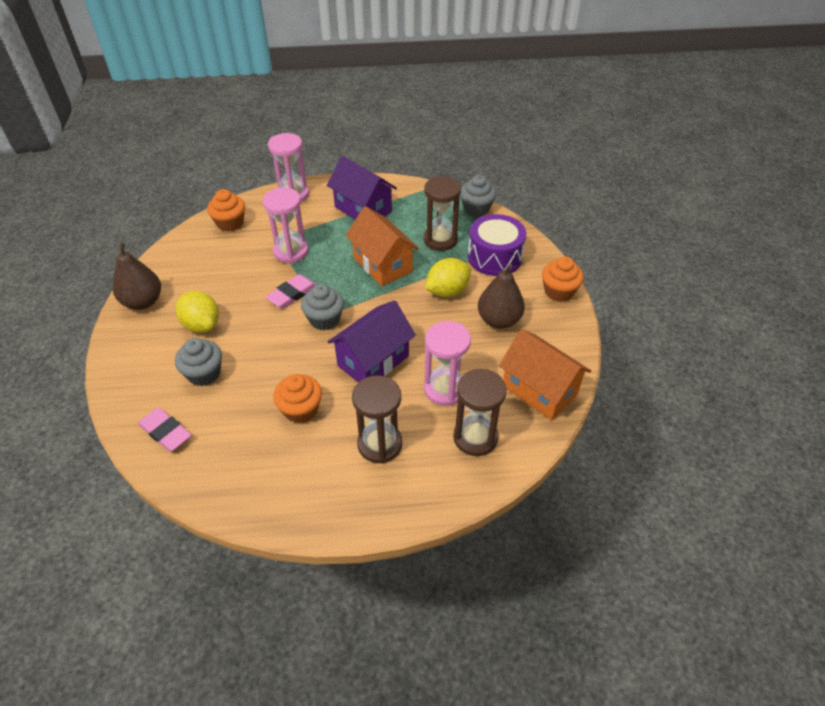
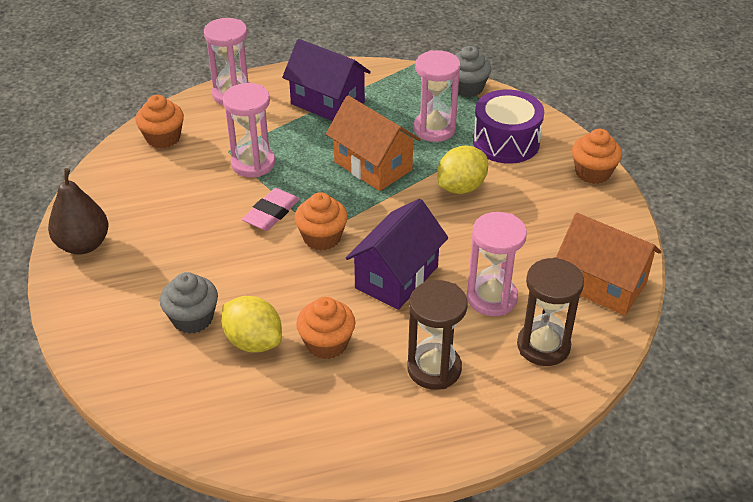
camera: 10 degrees left, 5 degrees down
pink eraser [138,407,191,452] -> none
yellow lemon [176,291,219,333] -> yellow lemon moved to [221,296,282,353]
grey cupcake [301,284,344,330] -> orange cupcake [294,192,348,251]
brown hourglass [424,176,461,251] -> pink hourglass [413,50,460,142]
brown pear [478,264,525,329] -> none

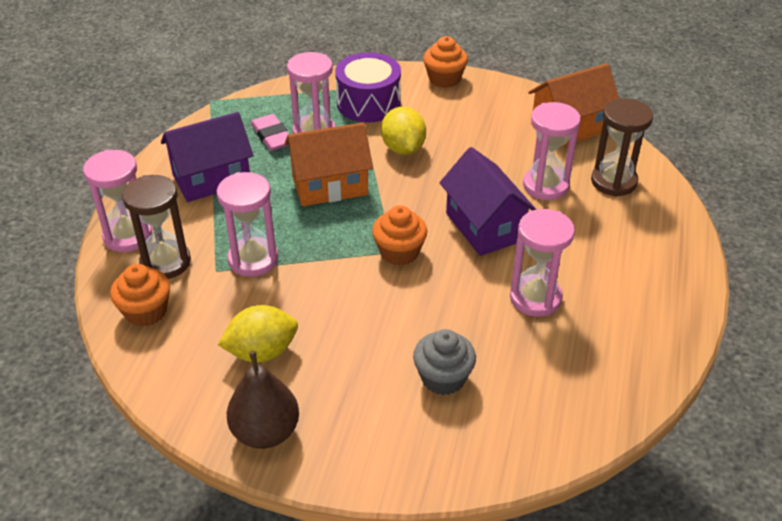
camera: 60 degrees left, 0 degrees up
yellow lemon [221,296,282,353] -> yellow lemon moved to [218,305,298,362]
pink eraser [242,188,300,231] -> pink eraser moved to [251,114,289,151]
orange cupcake [296,297,356,359] -> pink hourglass [510,209,575,317]
brown hourglass [407,280,468,390] -> brown hourglass moved to [122,175,191,279]
grey cupcake [451,46,491,97] -> none

